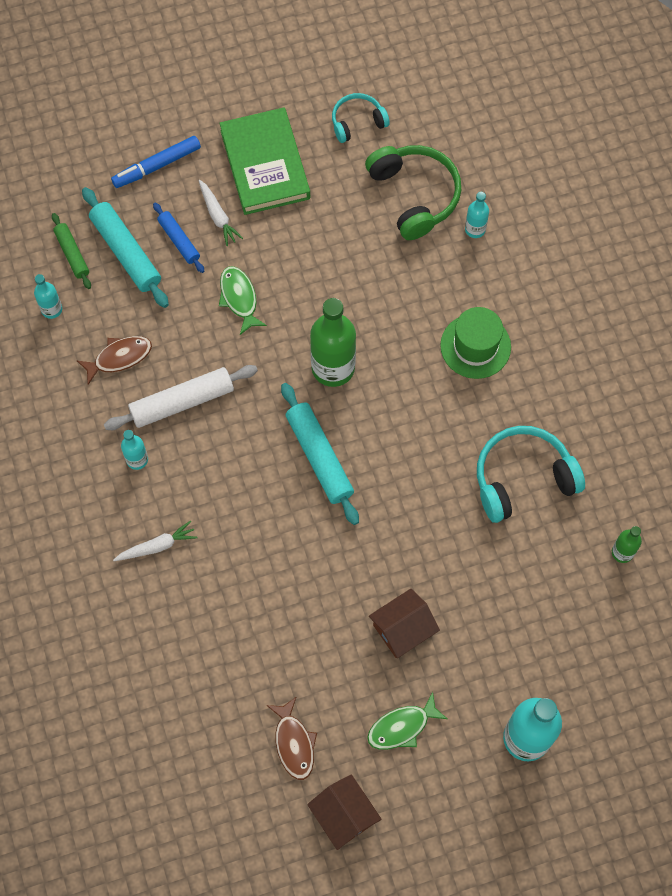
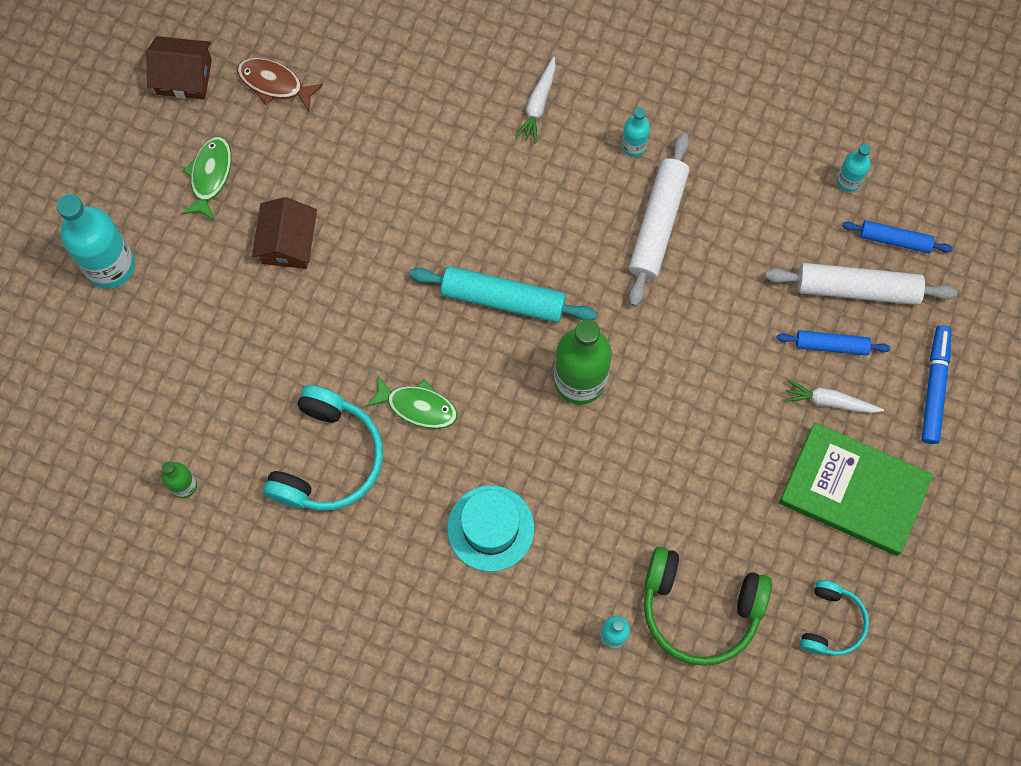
camera: 130 degrees right, 5 degrees up
green rolling pin [52,213,91,289] -> blue rolling pin [842,221,953,253]
brown fish [76,336,152,385] -> none
turquoise rolling pin [82,187,169,308] -> white rolling pin [765,263,958,305]
green fish [219,266,267,335] -> green fish moved to [366,376,458,429]
green hat [440,307,511,379] -> turquoise hat [447,485,534,572]

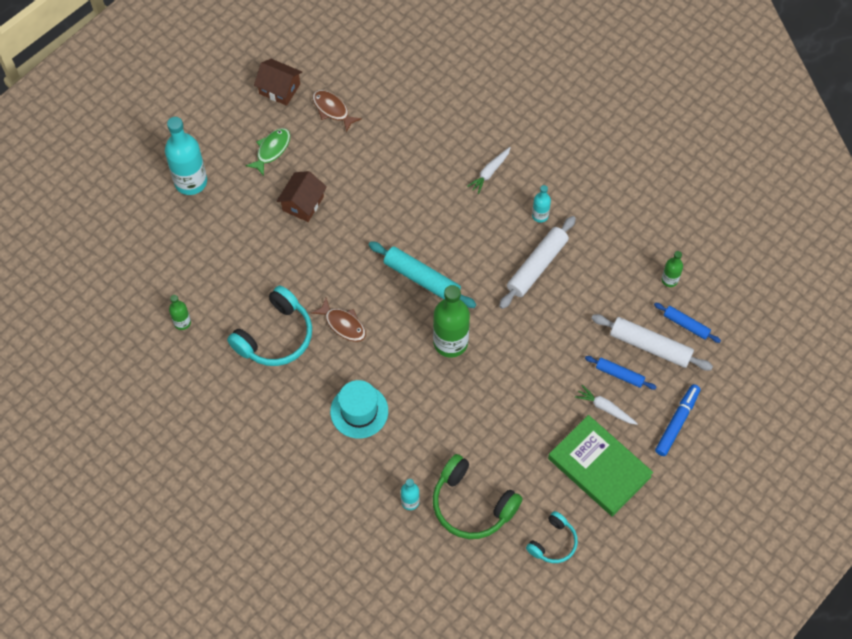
camera: 20 degrees right, 10 degrees down
green fish [366,376,458,429] -> brown fish [311,298,366,342]
turquoise bottle [836,144,871,192] -> green bottle [662,251,683,287]

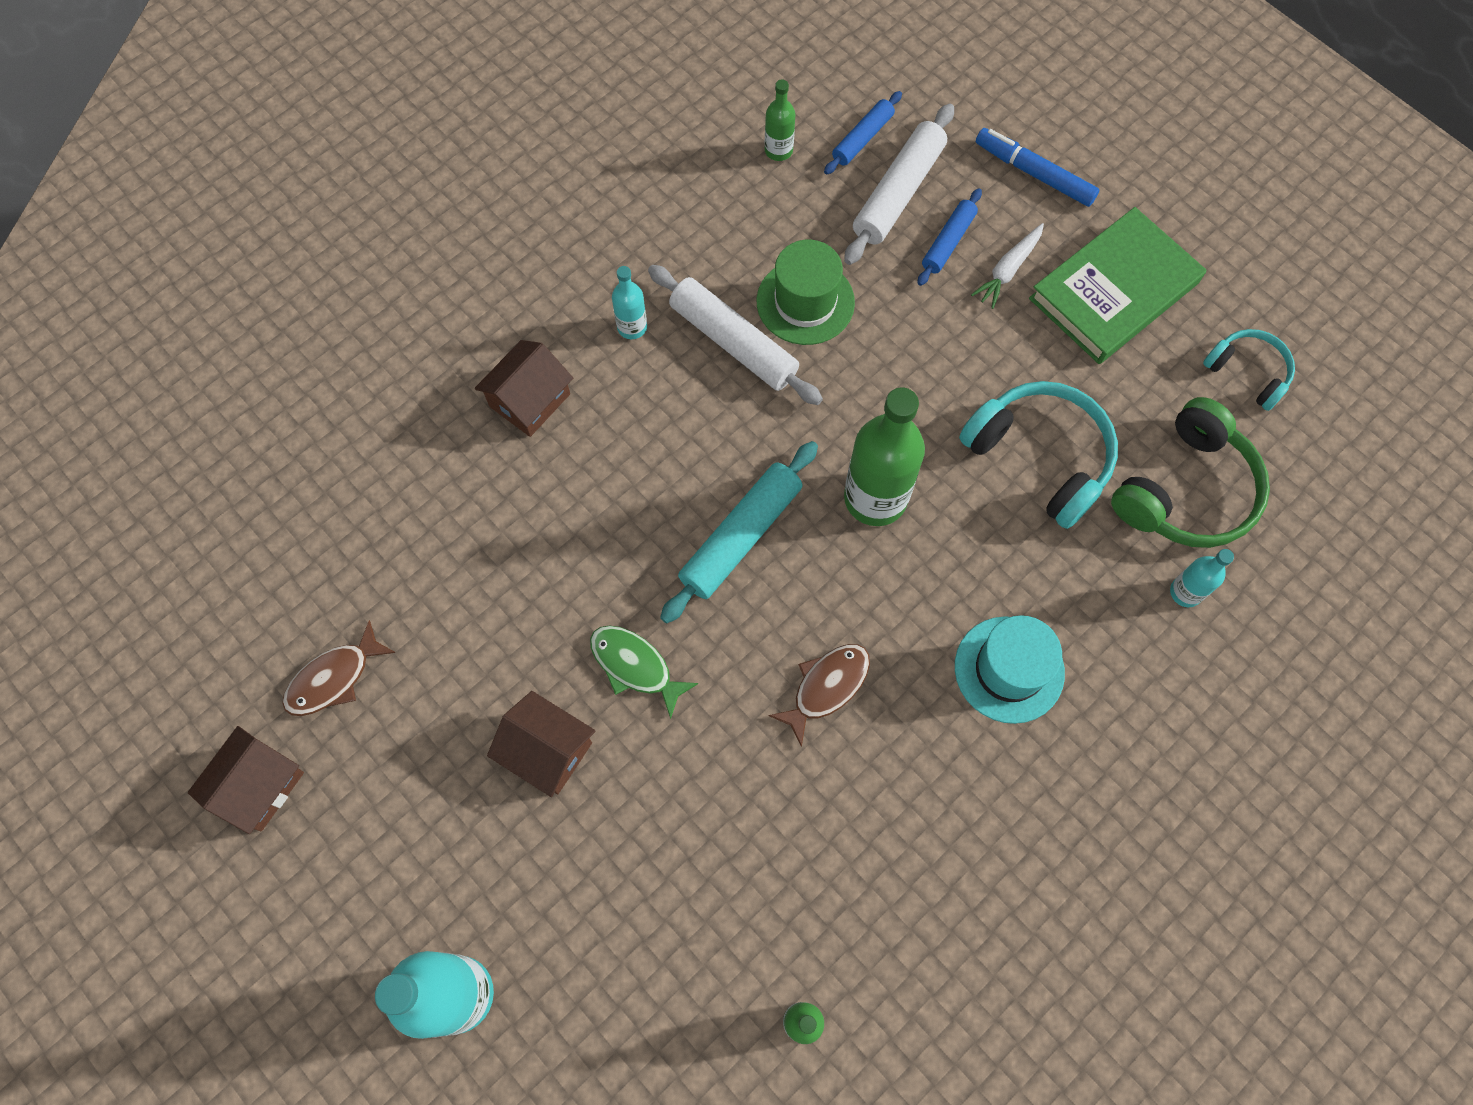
camera: 85 degrees left, 5 degrees up
turquoise headphones [227,286,312,366] -> turquoise headphones moved to [959,381,1118,529]
green fish [246,128,291,176] -> green fish moved to [590,625,699,719]
white carrot [467,147,511,194] -> brown house [475,340,573,437]
none -> green hat [757,240,855,345]

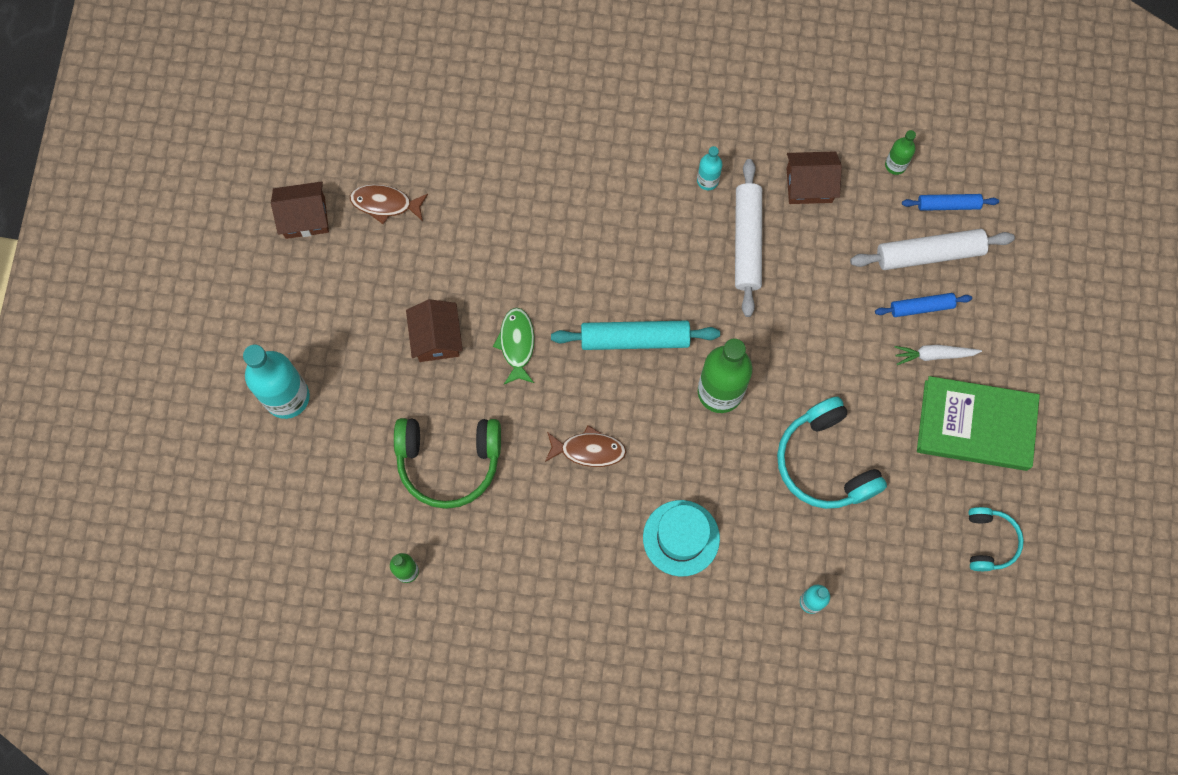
camera: 50 degrees right, 5 degrees up
brown house [475,340,573,437] -> brown house moved to [787,151,842,204]
green hat [757,240,855,345] -> none
turquoise headphones [959,381,1118,529] -> turquoise headphones turned 150 degrees clockwise [777,397,887,509]
blue marker [976,128,1099,207] -> none
green headphones [1111,397,1270,548] -> green headphones moved to [394,418,501,509]

